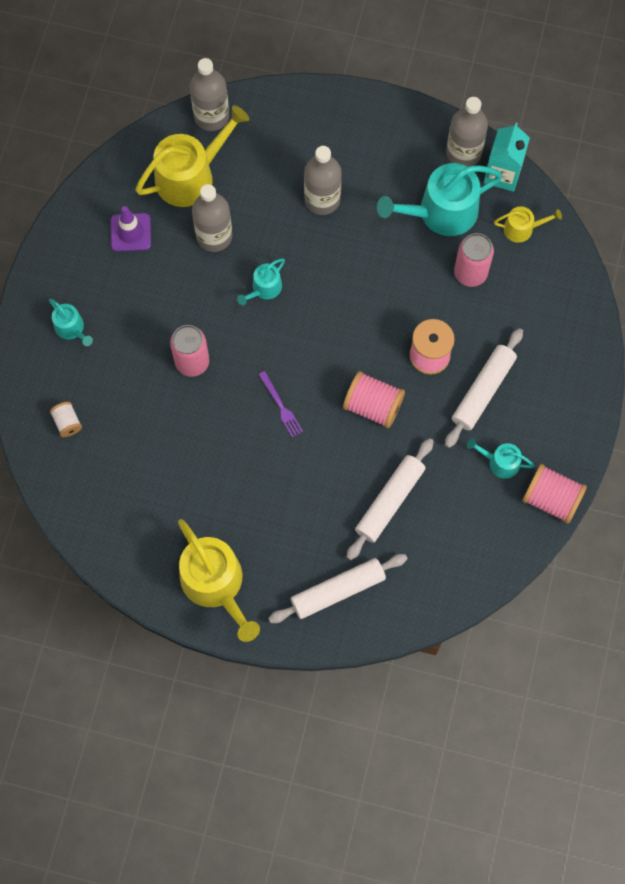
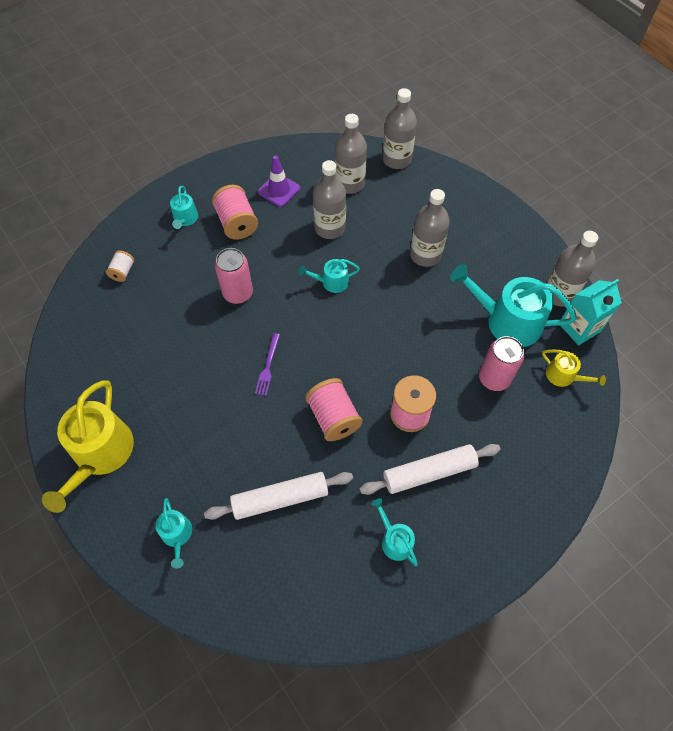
camera: 40 degrees right, 10 degrees down
yellow watering can [135,105,249,207] -> grey bottle [335,114,367,194]
white rolling pin [268,554,407,623] -> turquoise watering can [156,498,192,569]
pink spool [522,464,587,524] -> pink spool moved to [212,185,258,240]

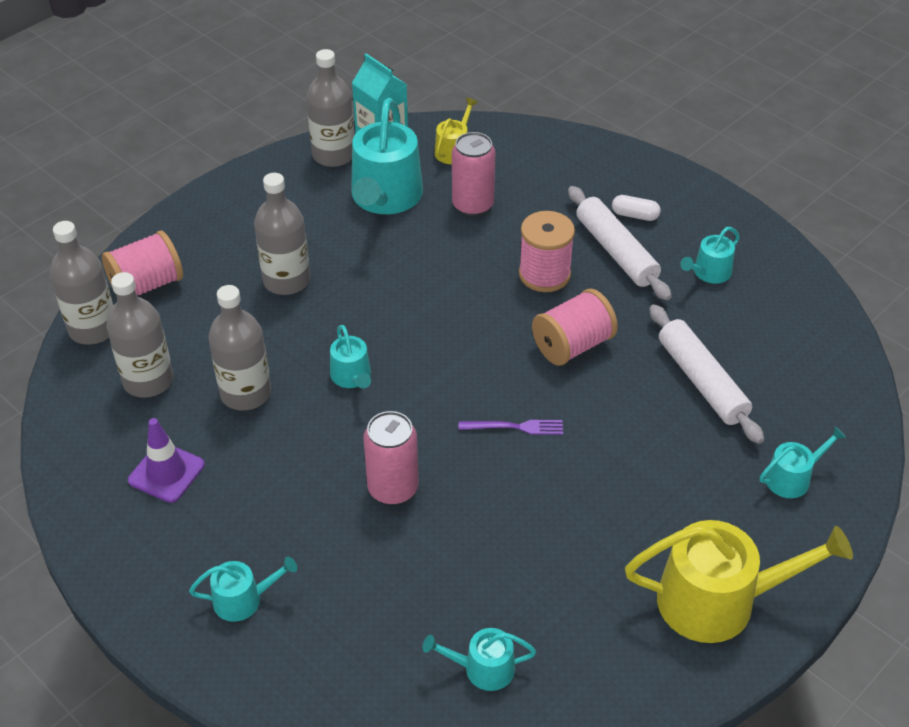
camera: 100 degrees left, 15 degrees down
white spool [106,250,134,282] -> none
pink spool [212,185,258,240] -> pink spool moved to [102,230,183,296]
none -> turquoise watering can [423,628,536,691]
none -> white capsule [612,195,661,221]

